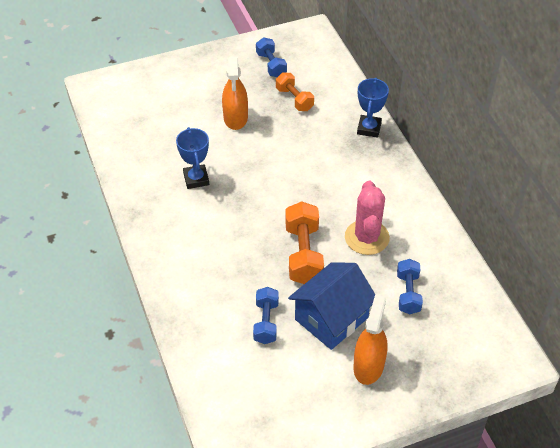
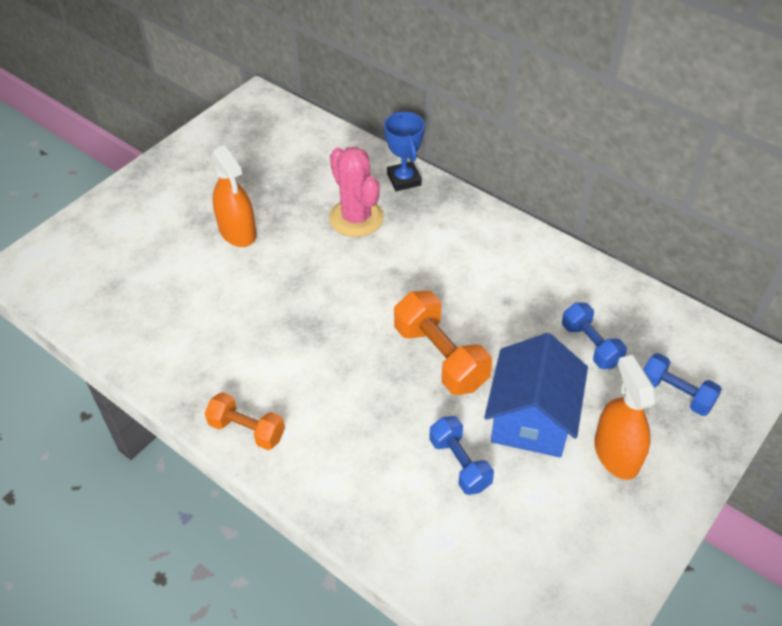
camera: 30 degrees left, 0 degrees up
blue trophy [176,127,209,189] -> none
blue dumbbell [256,37,287,77] -> blue dumbbell moved to [643,353,722,416]
orange dumbbell [276,72,314,111] -> orange dumbbell moved to [205,392,285,450]
pink cactus [345,181,390,255] -> pink cactus moved to [329,147,384,237]

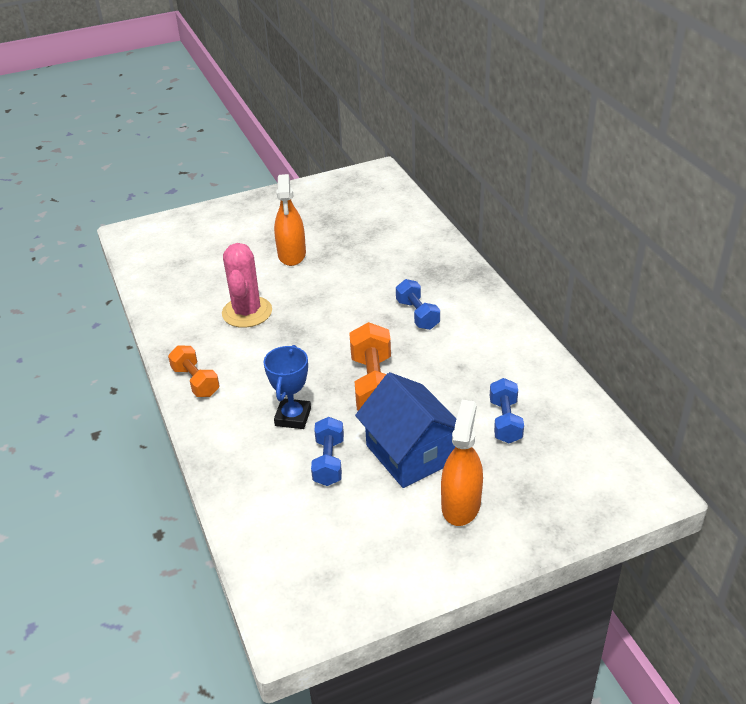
camera: 30 degrees right, 10 degrees down
pink cactus [329,147,384,237] -> pink cactus moved to [222,243,272,328]
blue trophy [384,112,425,191] -> blue trophy moved to [263,345,311,429]
blue house [484,333,588,457] -> blue house turned 75 degrees counterclockwise [355,372,456,488]
blue dumbbell [643,353,722,416] -> blue dumbbell moved to [396,279,440,330]

